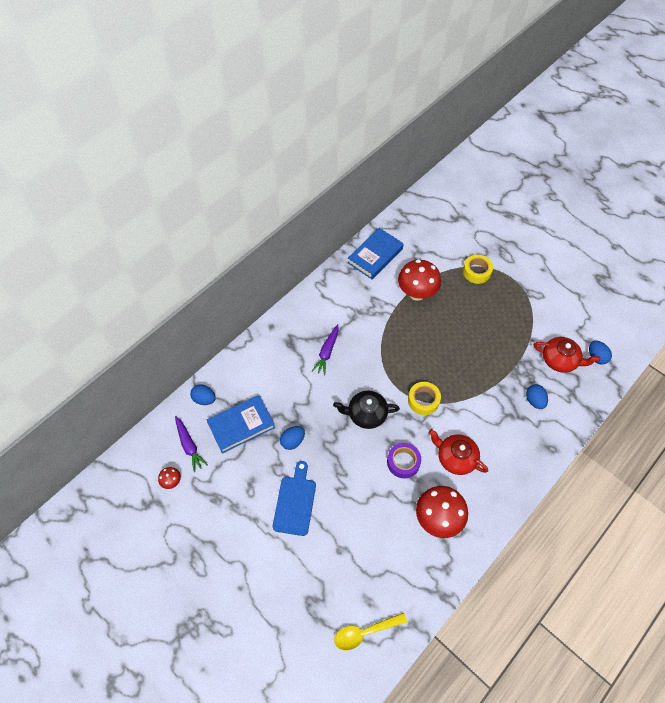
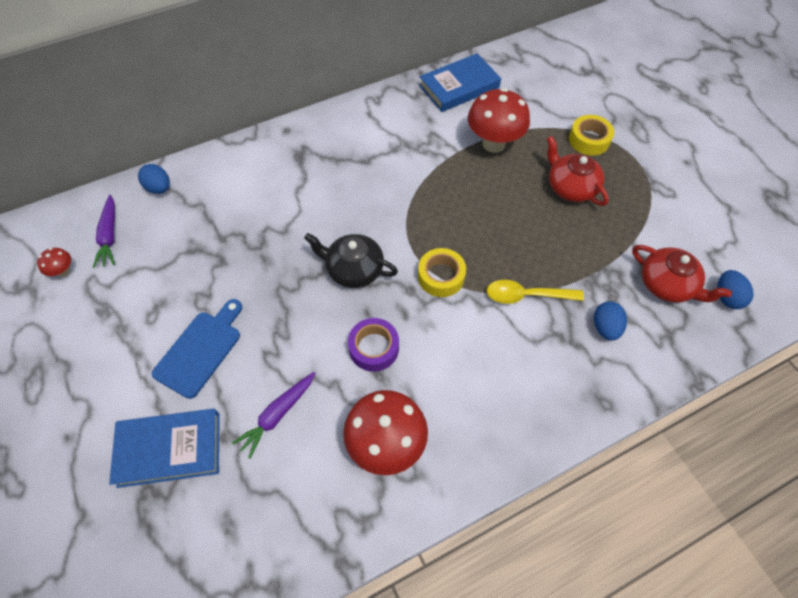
camera: 20 degrees right, 0 degrees up
blue book [207,395,275,454] -> blue book moved to [109,409,220,488]
blue egg [280,426,305,450] -> none
purple carrot [312,324,339,375] -> purple carrot moved to [232,372,315,459]
yellow spoon [334,613,407,650] -> yellow spoon moved to [487,280,584,304]
red teapot [429,429,488,475] -> red teapot moved to [547,136,609,206]

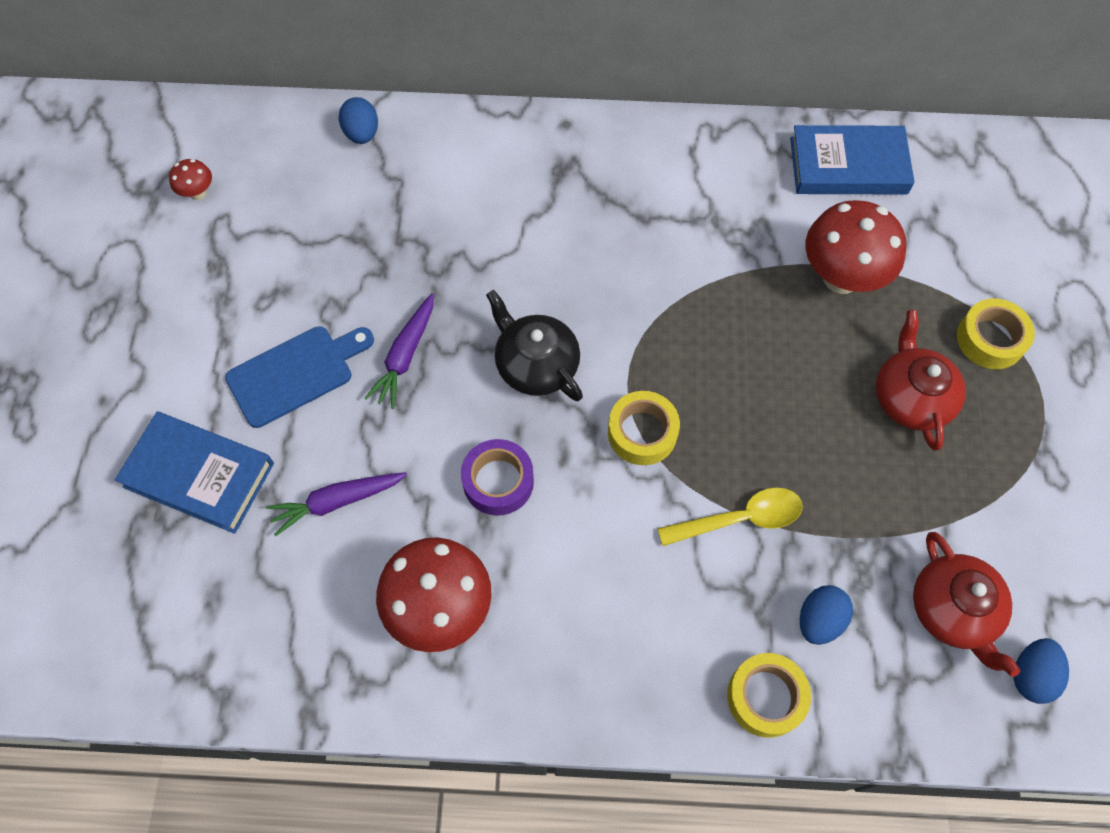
camera: 30 degrees right, 5 degrees up
purple carrot [93,195,115,268] -> purple carrot moved to [364,293,434,409]
yellow spoon [487,280,584,304] -> yellow spoon turned 135 degrees clockwise [657,487,803,546]
none -> yellow tape [727,653,811,738]

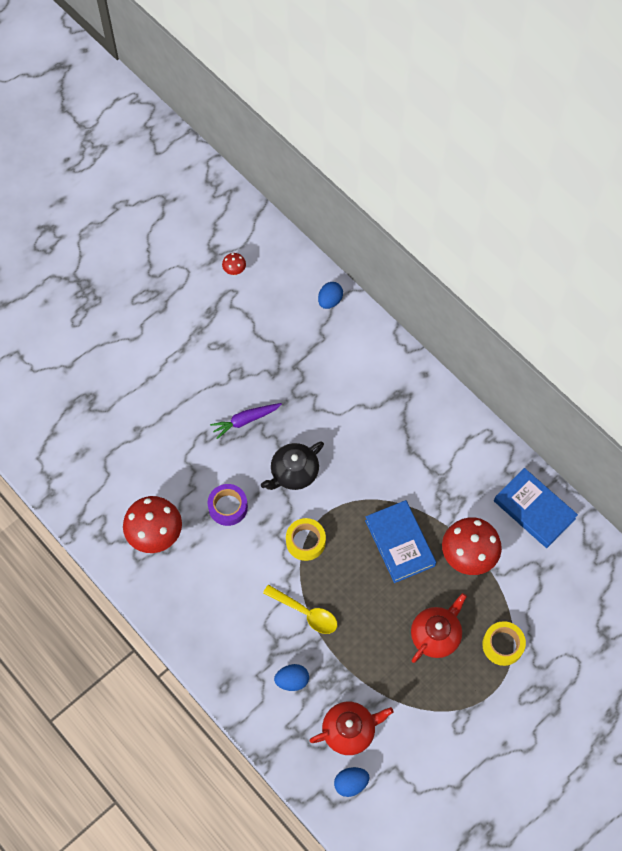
camera: 45 degrees right, 0 degrees up
blue book [115,412,274,534] -> blue book moved to [365,500,436,583]
blue cutting board [225,326,374,428] -> none
purple carrot [266,472,407,536] -> none
black teapot [486,290,583,401] -> black teapot turned 135 degrees counterclockwise [261,441,324,490]
yellow tape [727,653,811,738] -> none
red teapot [913,532,1020,677] -> red teapot turned 135 degrees counterclockwise [310,702,394,755]

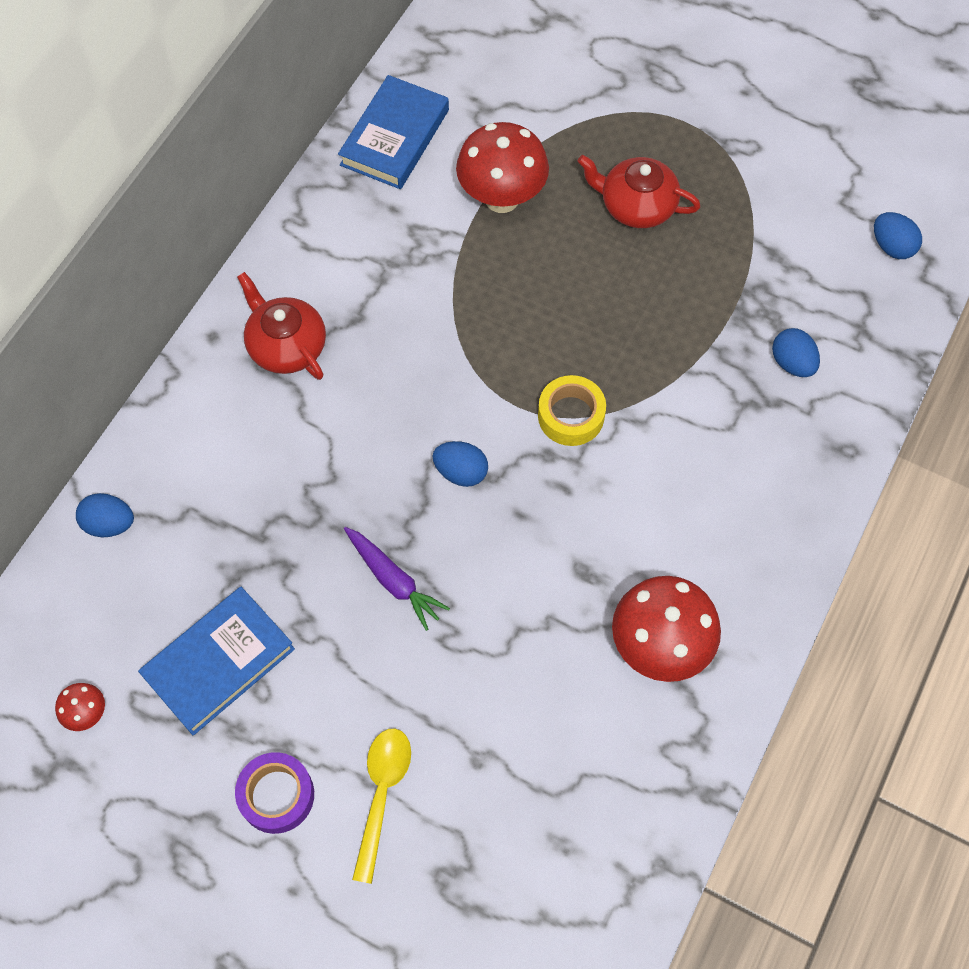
camera: 110 degrees left, 0 degrees up
purple tape [208,484,248,526] -> purple tape moved to [235,752,314,834]
black teapot [261,441,324,490] -> blue egg [432,441,488,487]
yellow spoon [263,585,337,634] -> yellow spoon moved to [352,729,411,884]
red teapot [310,702,394,755] -> red teapot moved to [237,272,326,380]
blue book [365,500,436,583] -> blue book moved to [138,587,295,736]
yellow tape [482,621,526,666] -> none

